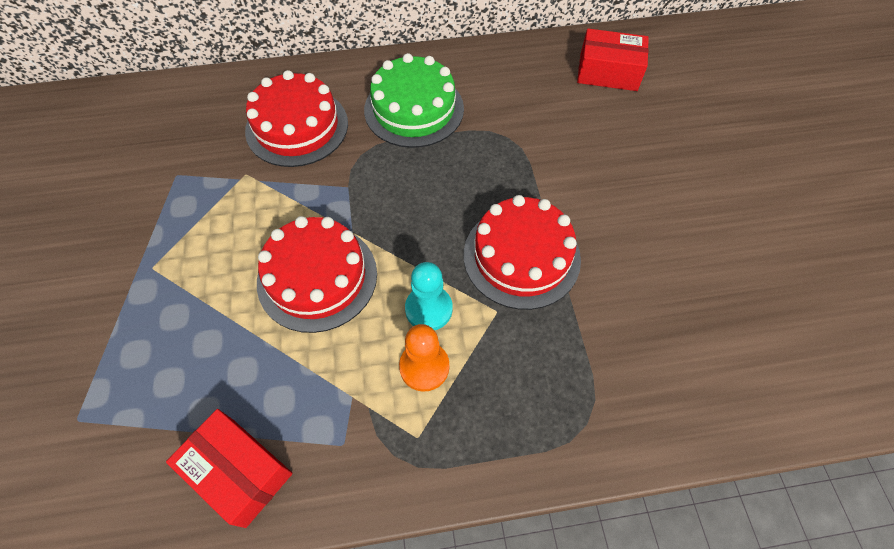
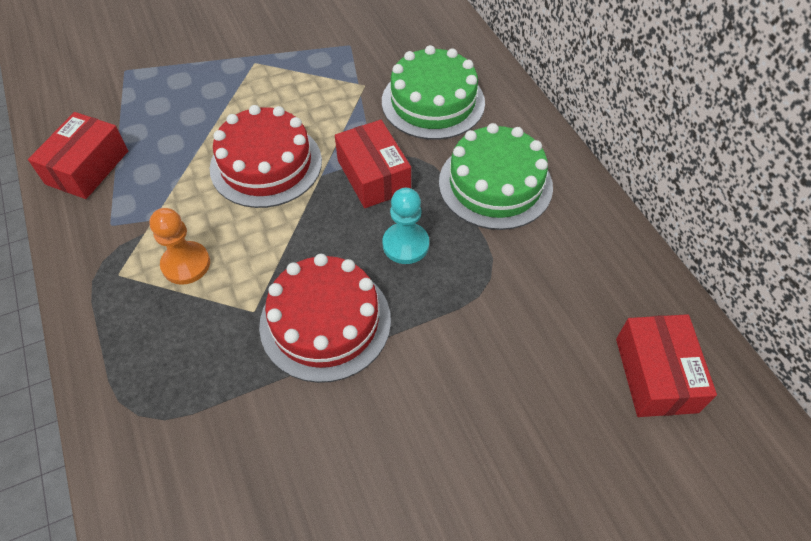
camera: 75 degrees right, 5 degrees down
red cake [245,70,348,167] -> green cake [382,45,485,140]
turquoise pawn [405,262,453,330] -> turquoise pawn moved to [382,188,429,264]
none -> red box [335,120,411,208]

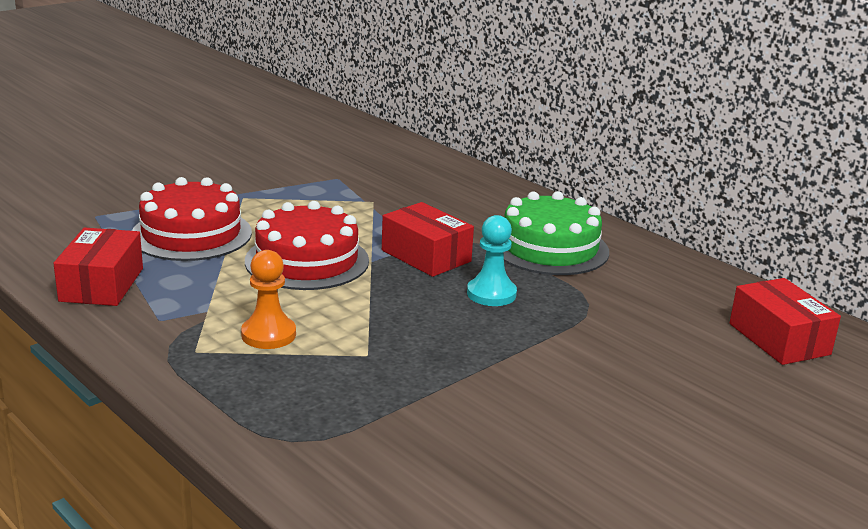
camera: 20 degrees left, 30 degrees down
red cake [259,254,391,383] -> red cake moved to [132,177,252,261]
green cake [382,45,485,140] -> none

